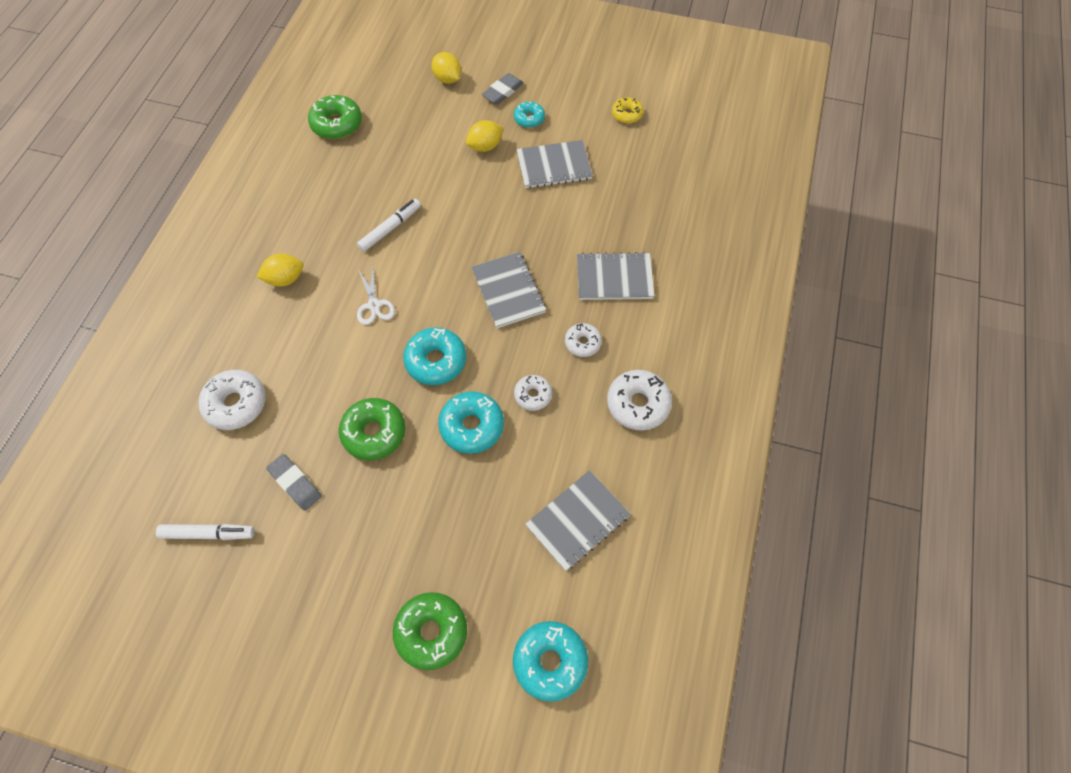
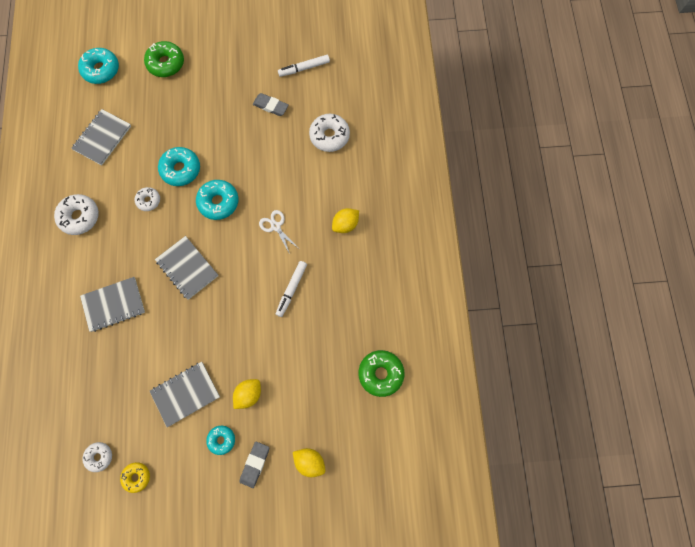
camera: 160 degrees right, 10 degrees up
green donut [339,398,405,461] -> none
white donut [565,323,602,357] -> white donut moved to [82,442,112,472]

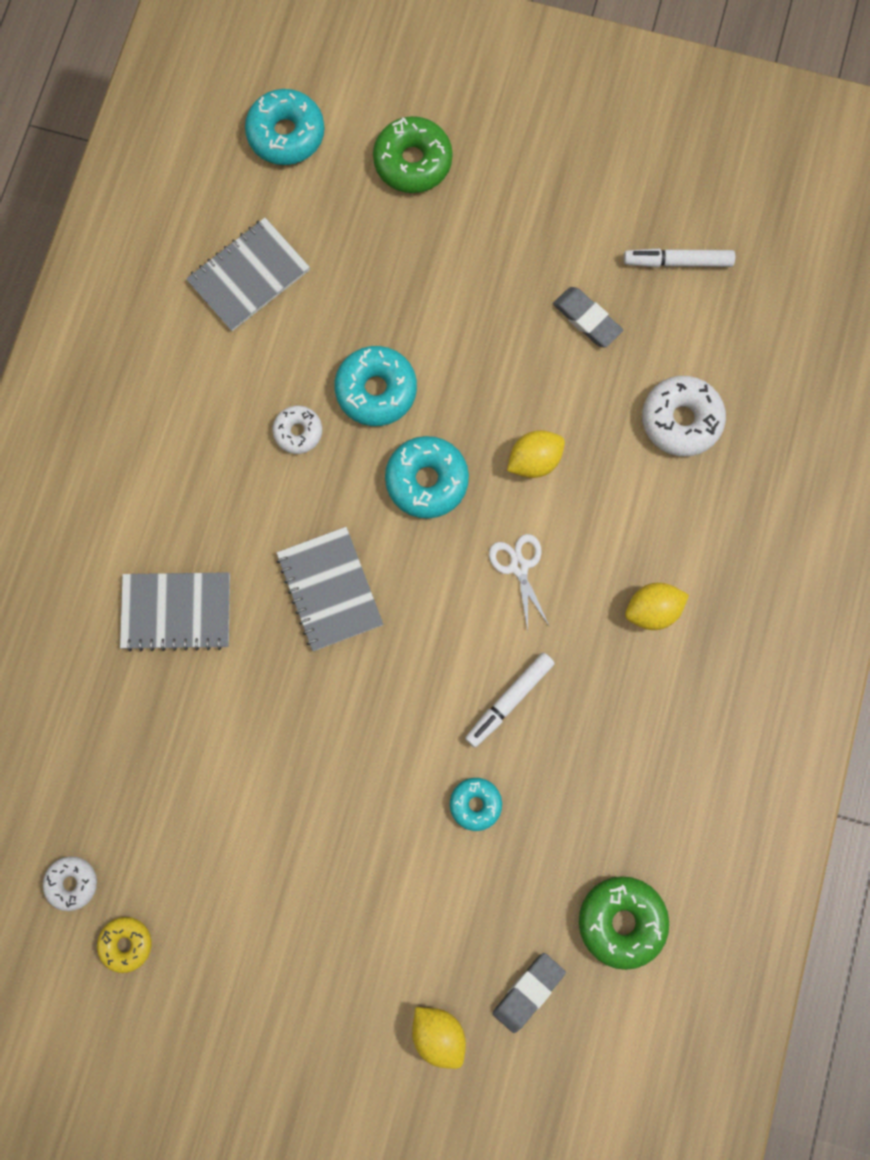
camera: 20 degrees right, 5 degrees up
white donut [54,194,99,235] -> none
grey notebook [150,362,220,427] -> none
turquoise donut [206,426,235,455] -> turquoise donut moved to [450,778,502,831]
yellow lemon [233,379,261,409] -> yellow lemon moved to [507,430,565,478]
grey eraser [239,442,269,488] -> grey eraser moved to [492,953,566,1033]

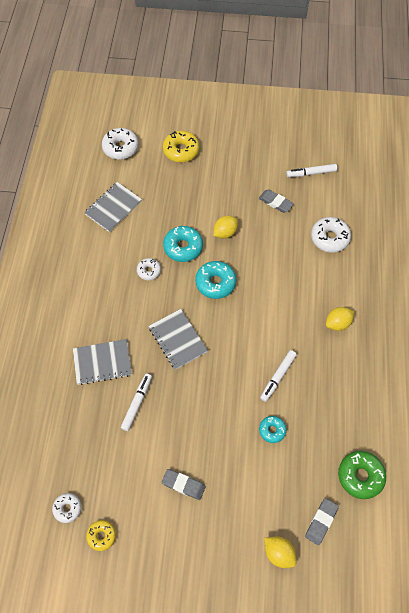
camera: 10 degrees left, 15 degrees down
turquoise donut [245,89,324,165] -> white donut [102,128,139,160]
green donut [373,116,453,193] -> yellow donut [163,131,200,162]
white scissors [489,534,550,631] -> none
yellow lemon [507,430,565,478] -> yellow lemon moved to [213,216,238,239]
none -> white marker [121,373,152,431]
none -> grey eraser [161,469,206,500]

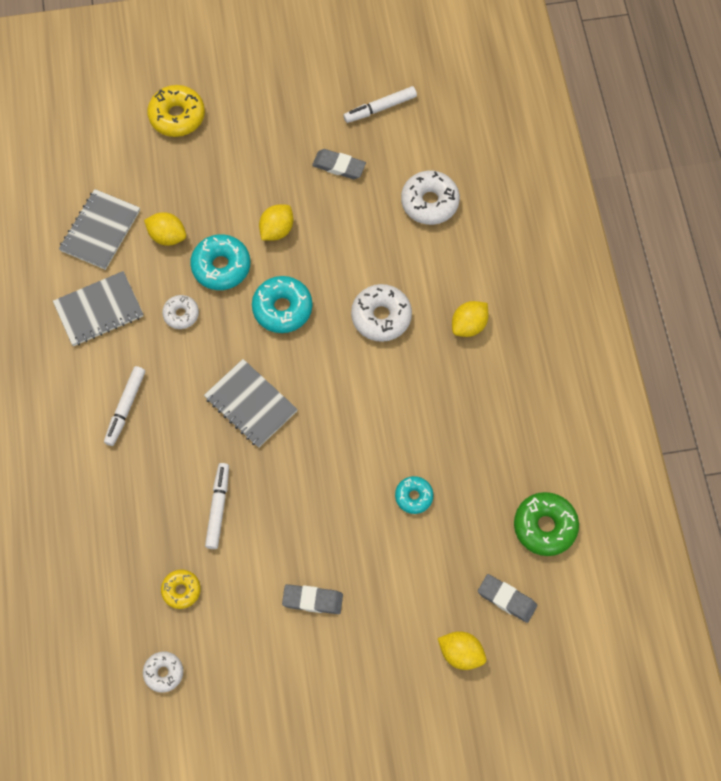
camera: 15 degrees left, 5 degrees up
grey notebook [73,339,132,385] -> grey notebook moved to [53,271,143,346]
yellow donut [86,520,116,551] -> yellow donut moved to [161,570,200,609]
white donut [102,128,139,160] -> white donut moved to [351,284,412,342]
white marker [260,350,297,402] -> white marker moved to [104,366,145,446]
grey eraser [305,498,339,545] -> grey eraser turned 75 degrees counterclockwise [478,574,537,623]
none -> yellow lemon [144,212,186,246]

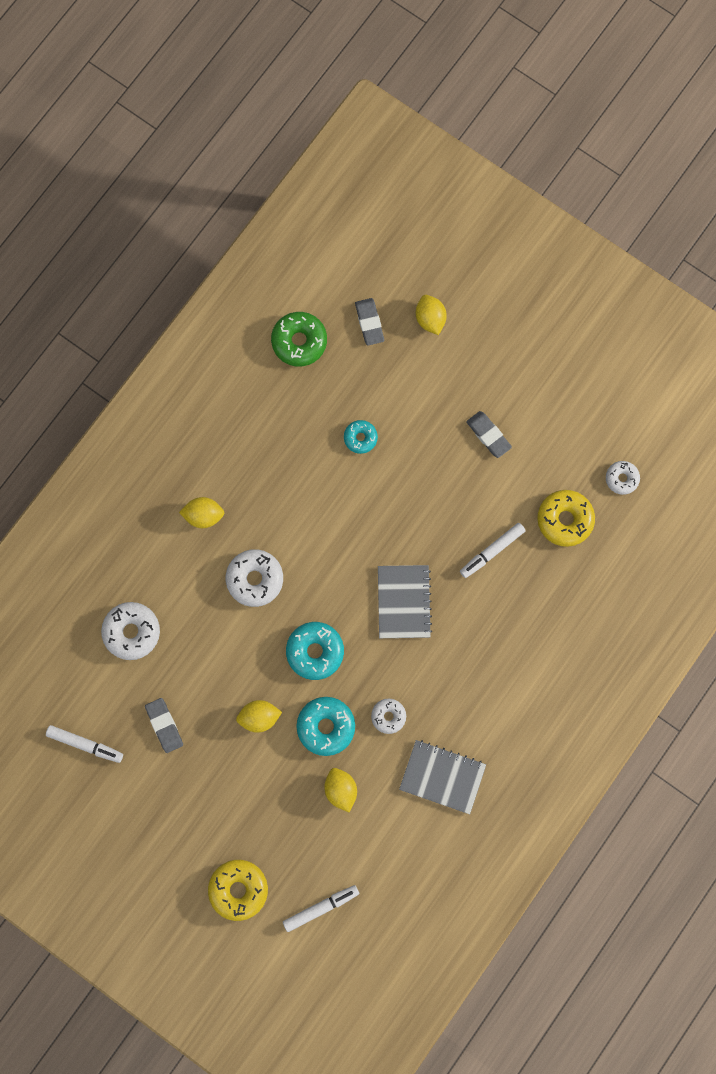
camera: 135 degrees left, 10 degrees up
grey notebook [59,189,140,270] -> none
white marker [104,366,145,446] -> white marker moved to [283,885,359,932]
yellow donut [161,570,200,609] -> yellow donut [537,490,595,547], size x1.67

